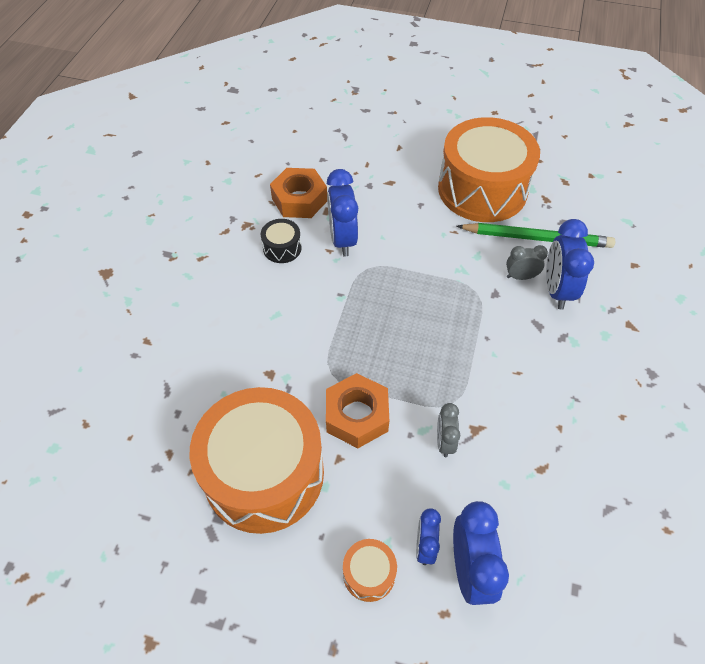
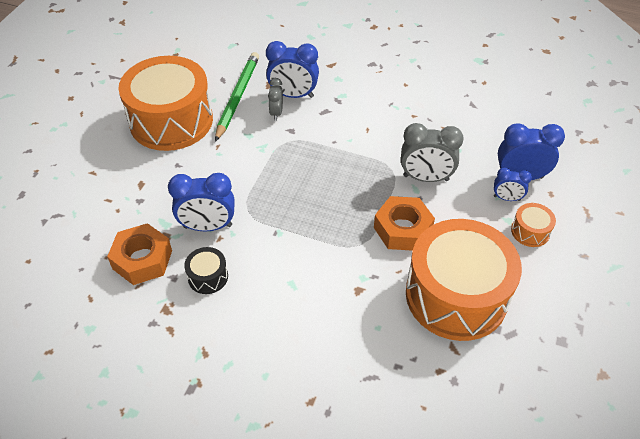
camera: 85 degrees left, 5 degrees down
grey clock [437,403,460,457] -> grey clock [401,123,464,182], size x1.75

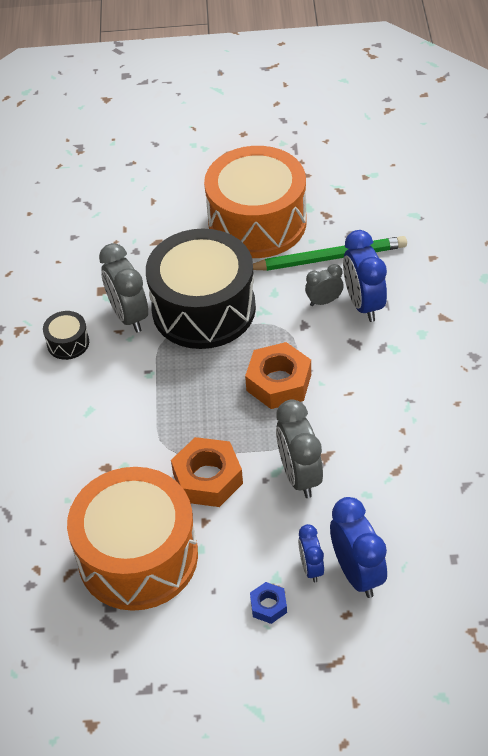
camera: 70 degrees right, 0 degrees up
orange nut [107,223,172,285] -> orange nut moved to [245,342,311,409]
blue clock [168,173,235,231] -> grey clock [99,243,148,333]
orange drum [511,203,556,247] -> blue nut [250,582,287,624]
none -> black drum [146,229,256,349]

